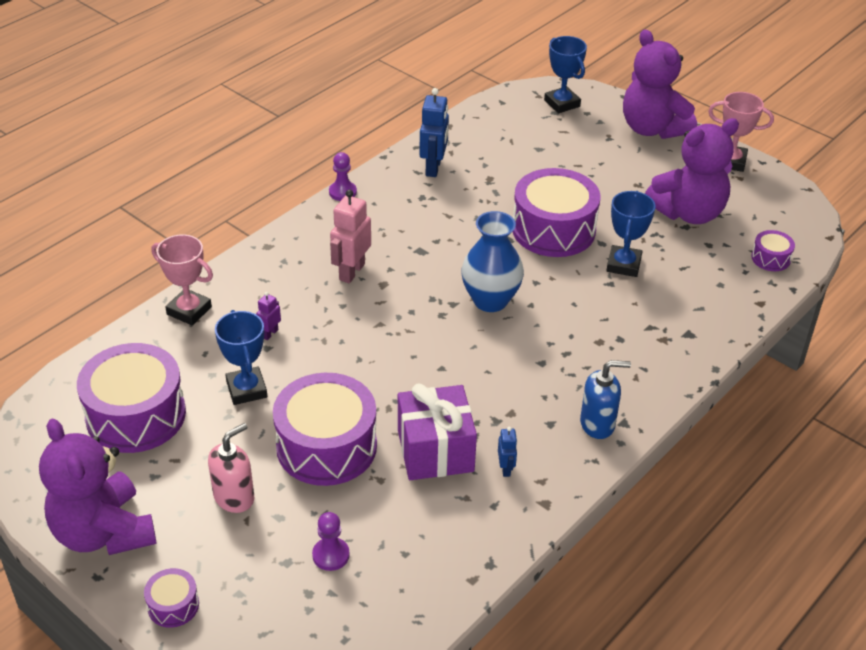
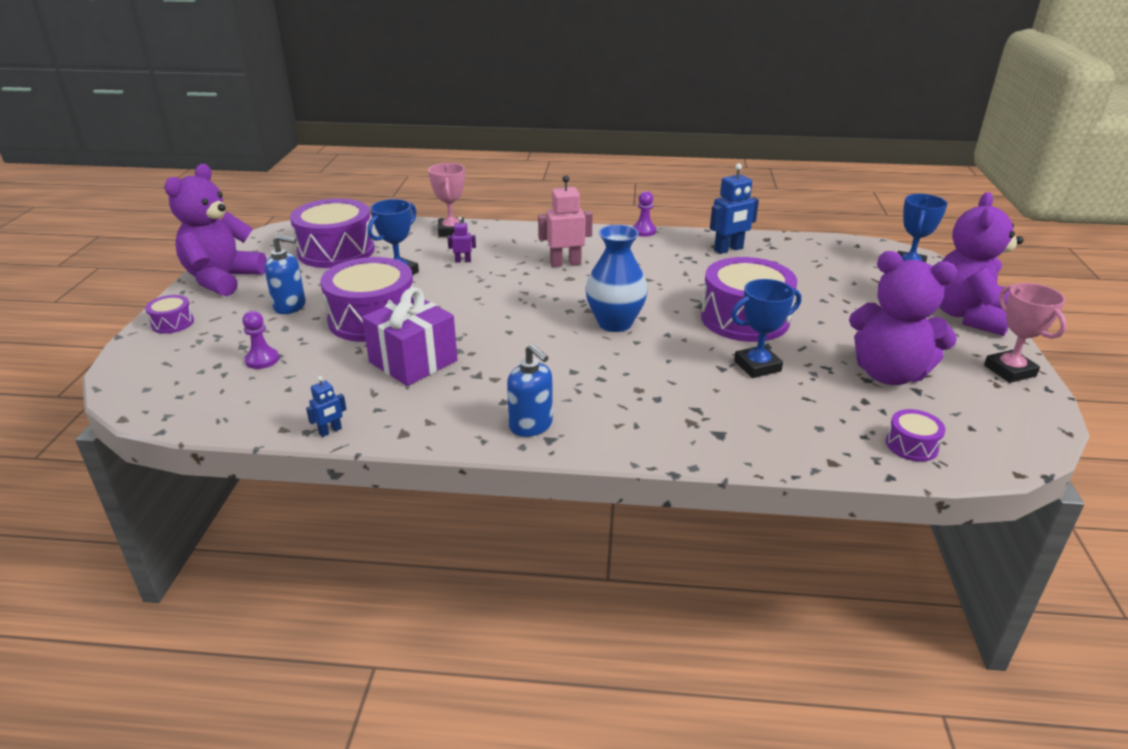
camera: 55 degrees right, 10 degrees down
pink soap dispenser [208,423,254,513] -> blue soap dispenser [265,235,306,314]
blue robot [498,427,517,477] -> blue robot moved to [306,376,347,437]

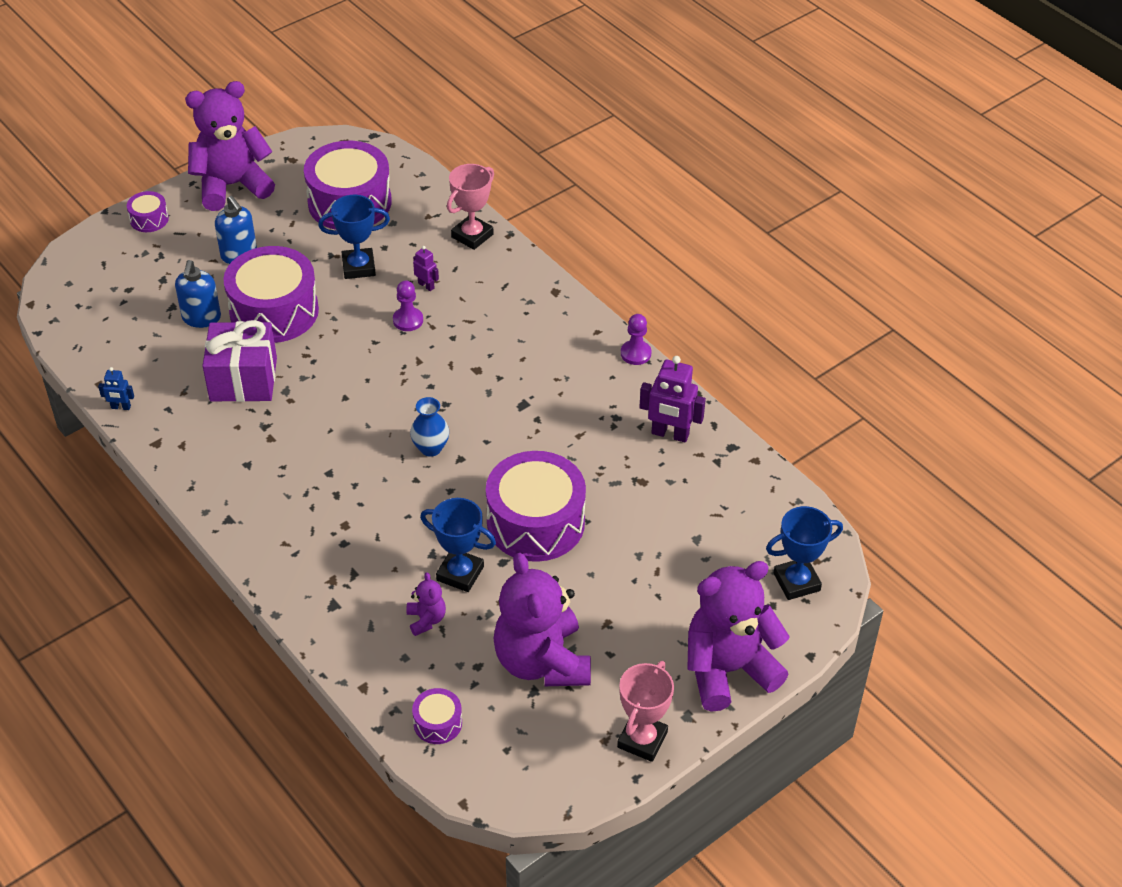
camera: 45 degrees right, 15 degrees up
purple pawn [242,311,279,369] -> purple pawn moved to [393,280,423,331]
blue soap dispenser [507,344,553,437] -> blue soap dispenser moved to [175,260,221,328]
pink robot [538,175,593,267] -> none
blue vase [585,225,648,332] -> blue vase [410,397,449,457], size x0.59
blue robot [710,163,759,254] -> purple robot [639,356,706,443]
none -> purple teddy bear [406,572,446,636]

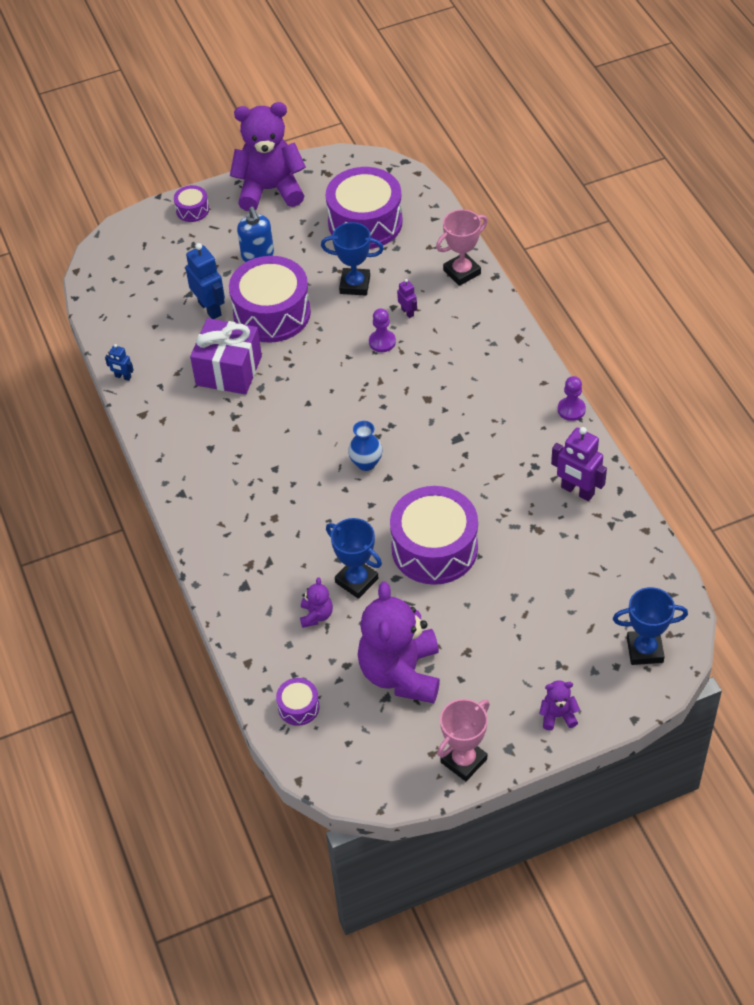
camera: 20 degrees right, 5 degrees up
blue soap dispenser [175,260,221,328] -> blue robot [185,243,225,319]
purple teddy bear [687,561,790,712] -> purple teddy bear [539,681,580,730], size x0.42

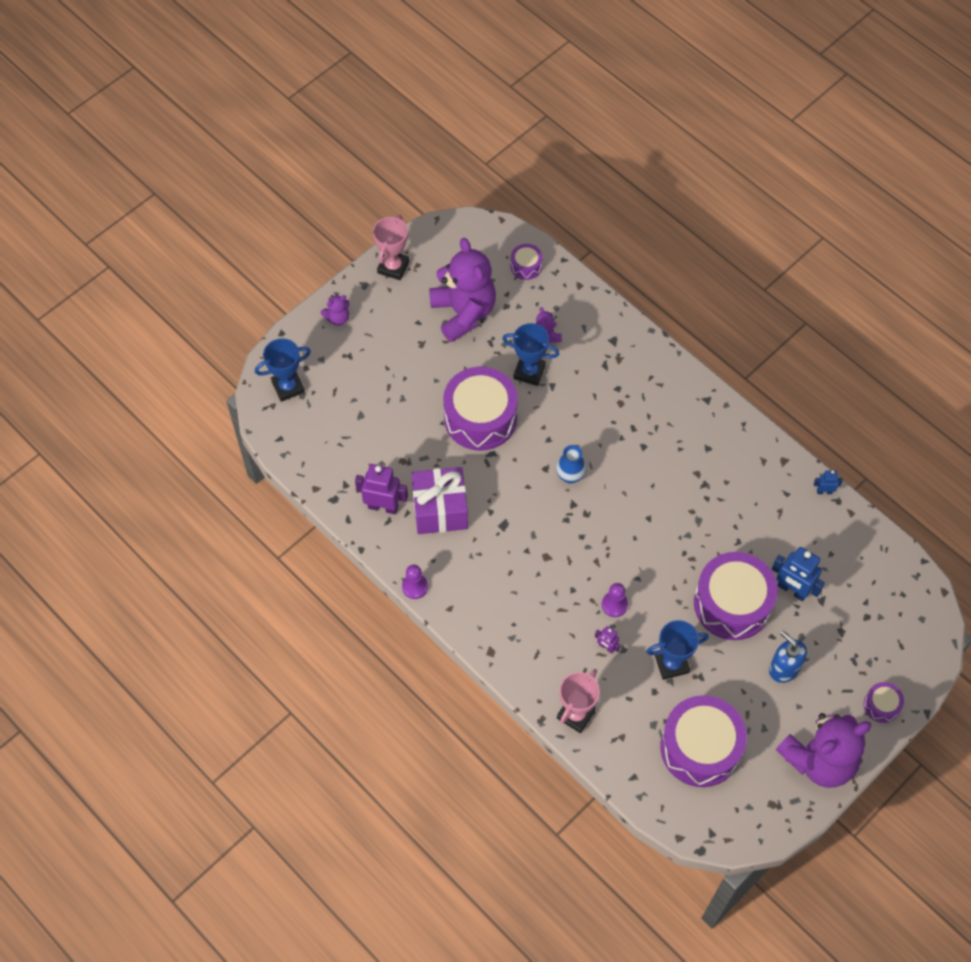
camera: 155 degrees right, 10 degrees up
purple gift [190,318,262,395] -> purple gift moved to [411,467,468,534]

